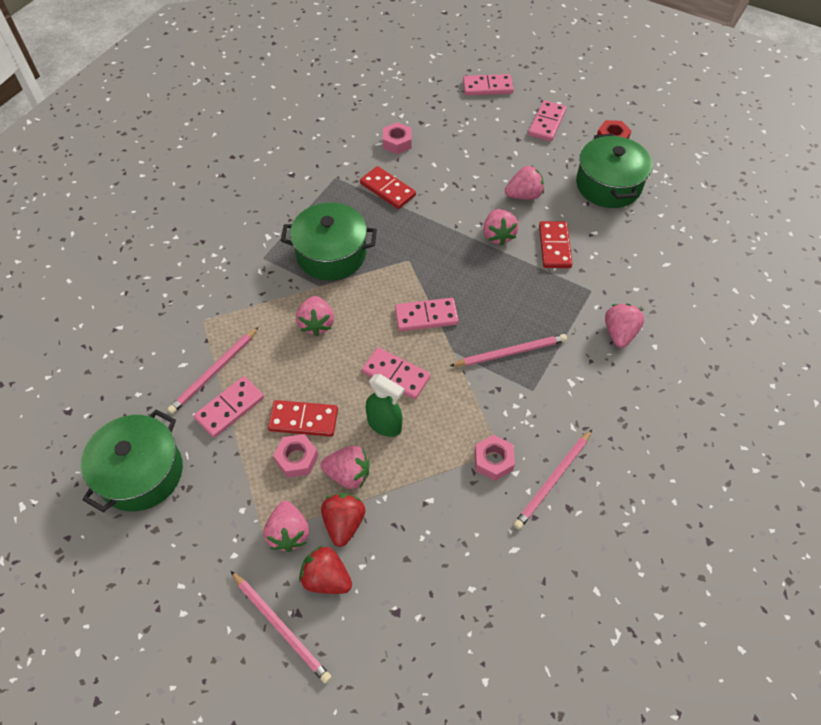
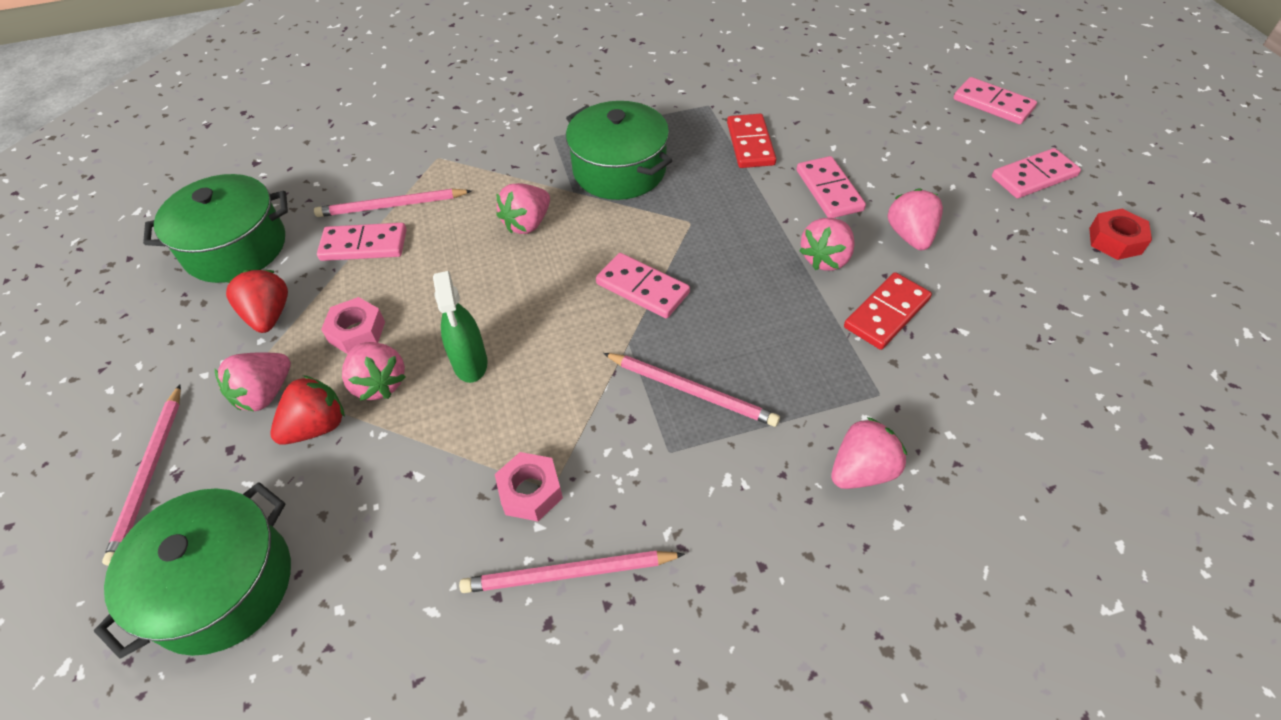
camera: 45 degrees right, 5 degrees down
red domino [268,400,338,437] -> none
red strawberry [299,546,352,594] -> red strawberry moved to [226,269,288,333]
pink domino [362,347,431,399] -> pink domino moved to [797,156,866,218]
pink nut [383,122,412,154] -> none
pink strawberry [505,165,544,200] -> pink strawberry turned 120 degrees counterclockwise [887,188,943,250]
green pot [576,133,652,208] -> green pot moved to [94,482,291,658]

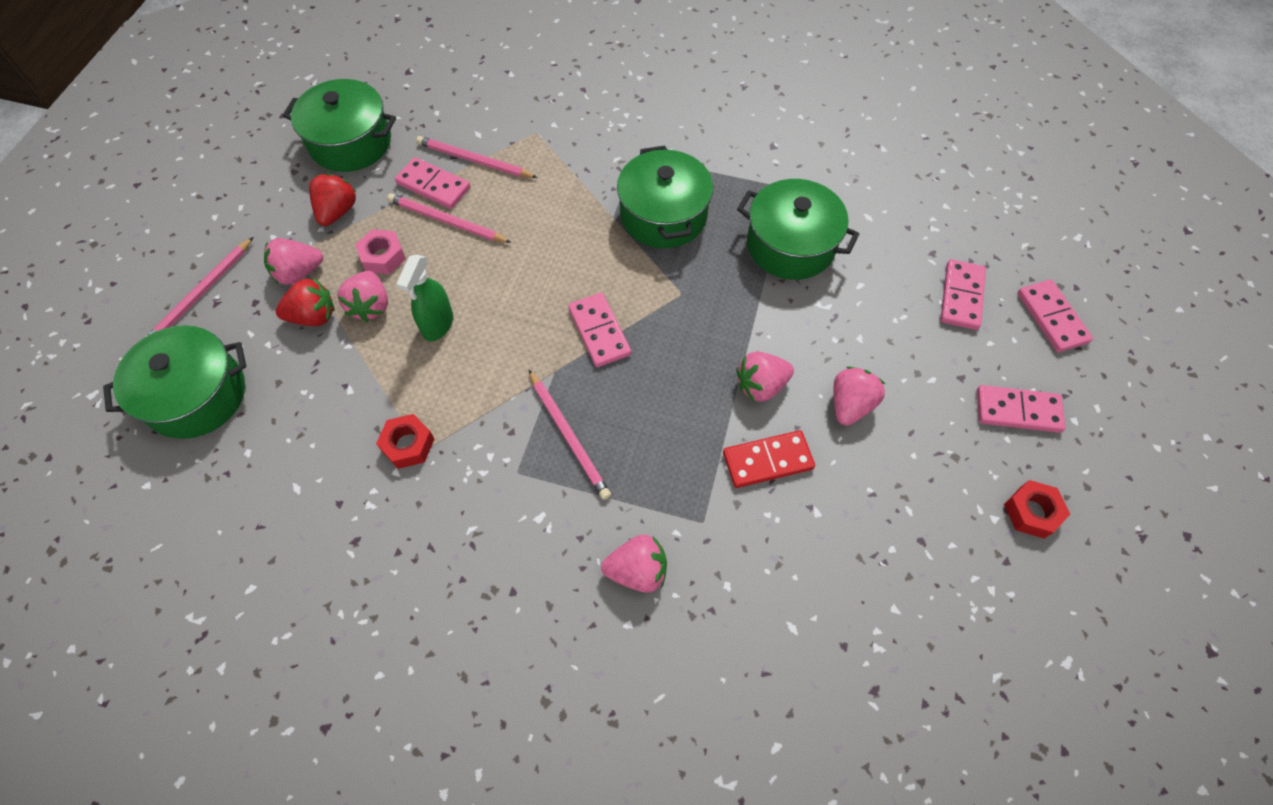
camera: 30 degrees right, 10 degrees up
pink pencil [459,551,685,593] -> pink pencil moved to [387,193,512,243]
pink nut [495,452,563,521] -> red nut [376,414,434,469]
pink strawberry [496,183,550,234] -> none
red domino [727,114,776,168] -> green pot [737,179,859,280]
pink domino [797,156,866,218] -> pink domino moved to [940,259,986,330]

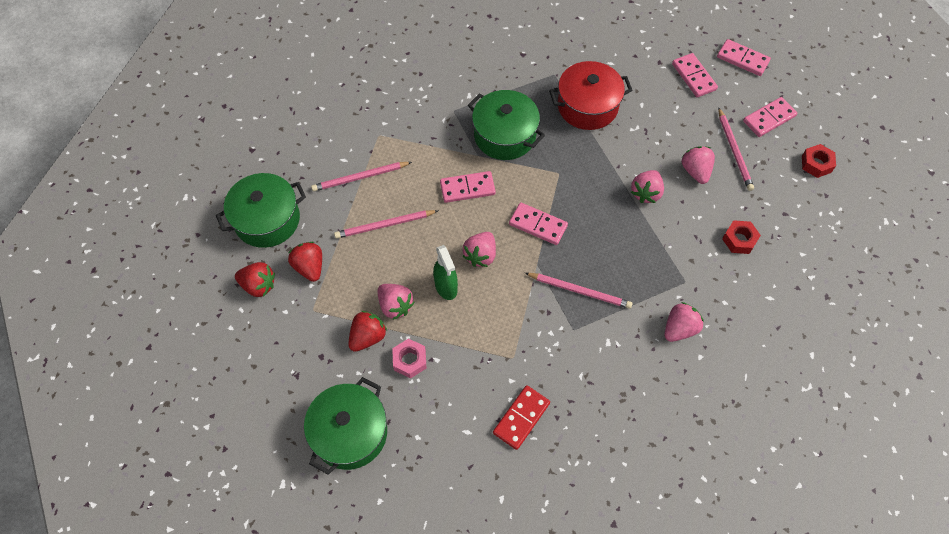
camera: 40 degrees left, 0 degrees up
pink pencil [147,237,253,336] -> pink pencil moved to [718,107,754,191]
pink strawberry [264,238,323,285] -> pink strawberry moved to [463,232,496,267]
pink nut [355,229,406,274] -> pink nut moved to [392,339,426,378]
red nut [376,414,434,469] -> red nut moved to [722,220,761,254]
pink domino [395,157,470,209] -> pink domino moved to [440,171,496,203]
red domino [723,430,815,488] -> red domino moved to [493,385,550,450]
green pot [737,179,859,280] -> red pot [549,61,633,130]
none -> red strawberry [235,262,275,297]

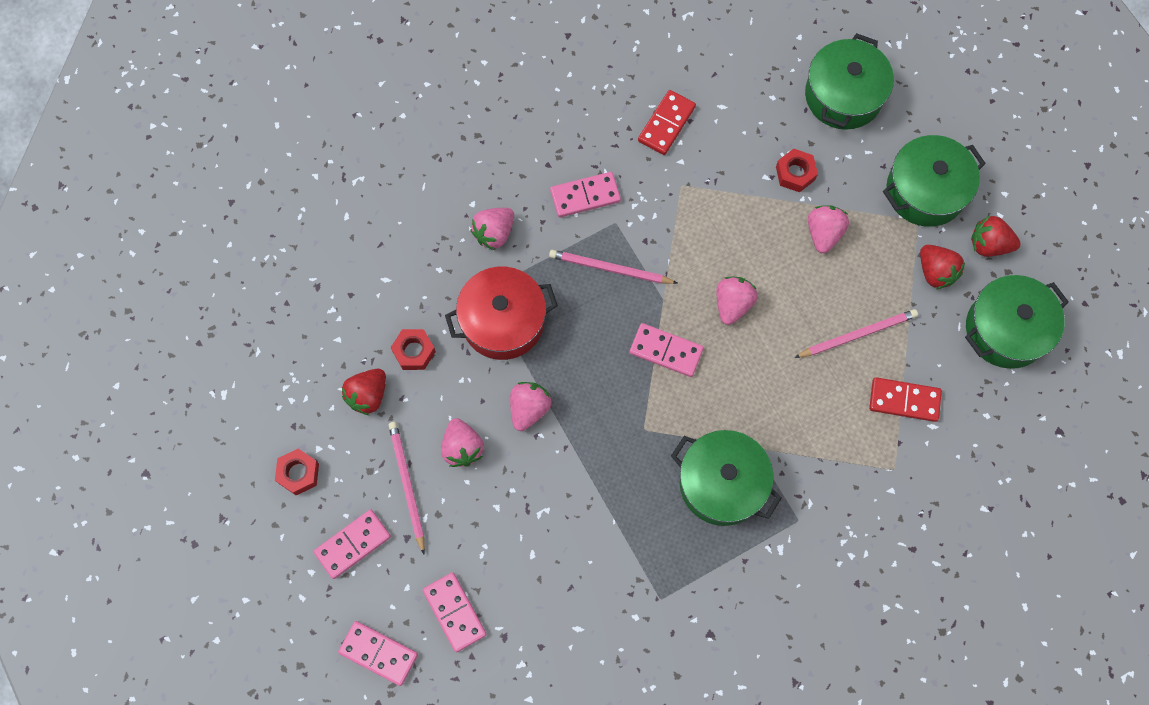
camera: 175 degrees right, 10 degrees up
pink pencil [311,162,412,191] -> red domino [869,377,942,422]
red strawberry [348,311,387,352] -> red strawberry moved to [342,369,386,415]
pink strawberry [378,284,415,320] -> pink strawberry turned 60 degrees clockwise [808,205,849,253]
pink nut [392,339,426,378] -> red nut [776,149,818,192]
green spray bottle [433,245,458,300] -> none
pink domino [440,171,496,203] -> pink domino moved to [550,172,621,217]
red pot [549,61,633,130] -> red pot moved to [445,266,558,360]
none -> green pot [883,135,986,227]

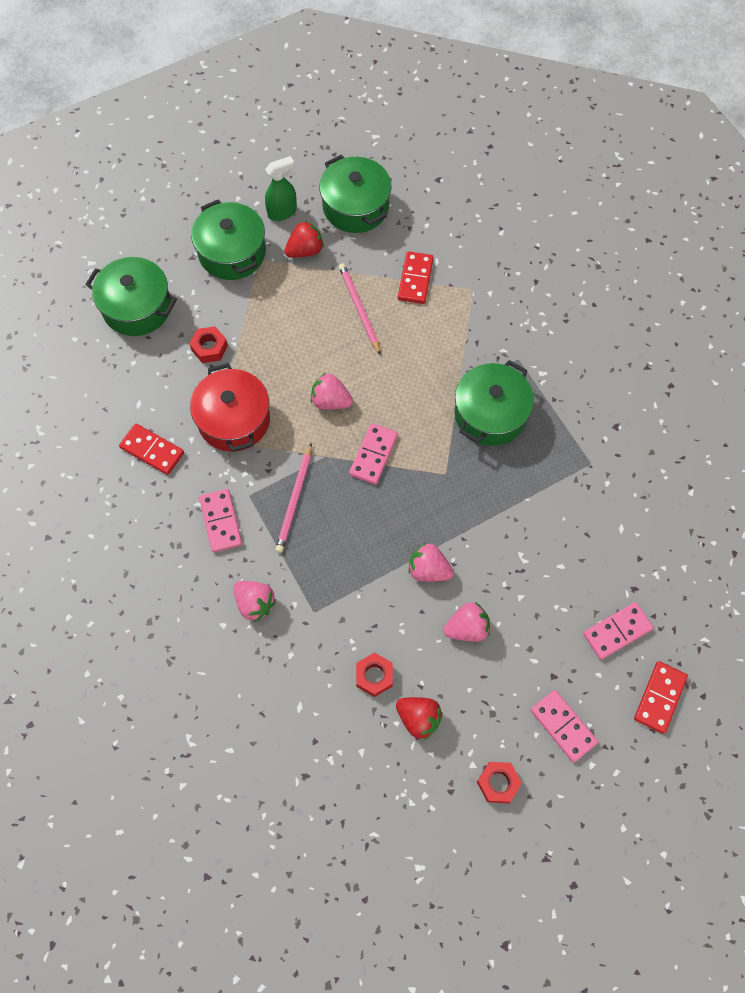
camera: 90 degrees left, 5 degrees down
pink domino [338,621,418,686] -> red domino [634,661,688,734]
pink pencil [388,422,425,554] -> none
red pot [445,266,558,360] -> red pot moved to [190,363,270,452]
pink strawberry [808,205,849,253] -> none
red strawberry [971,215,1021,257] -> green spray bottle [265,156,297,221]

